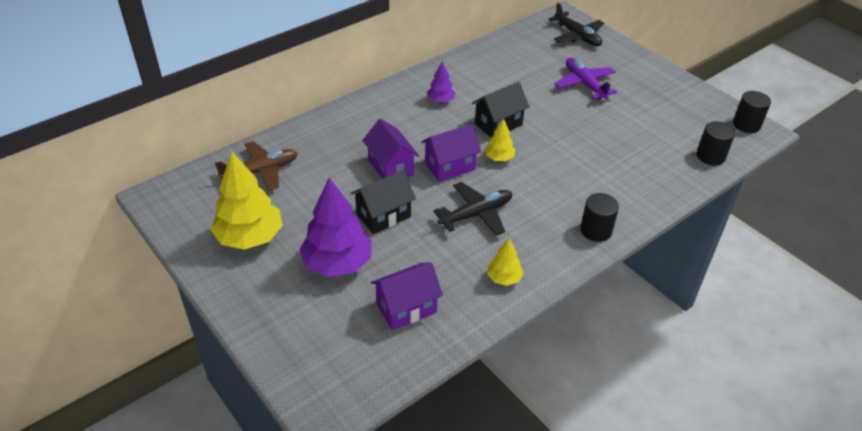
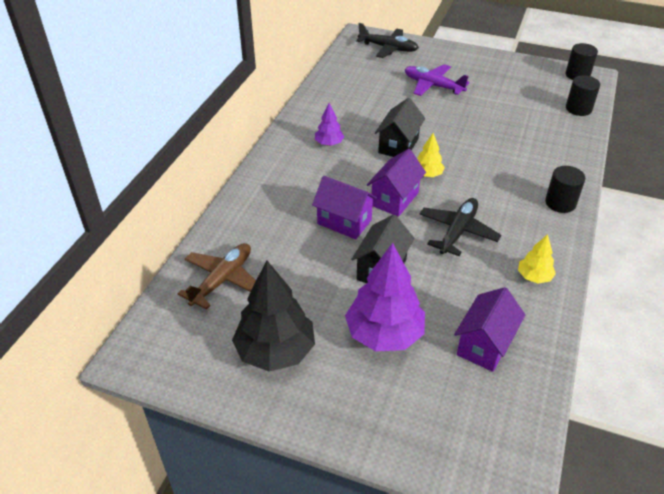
camera: 30 degrees left, 0 degrees up
yellow tree [210,152,283,250] -> black tree [232,261,315,372]

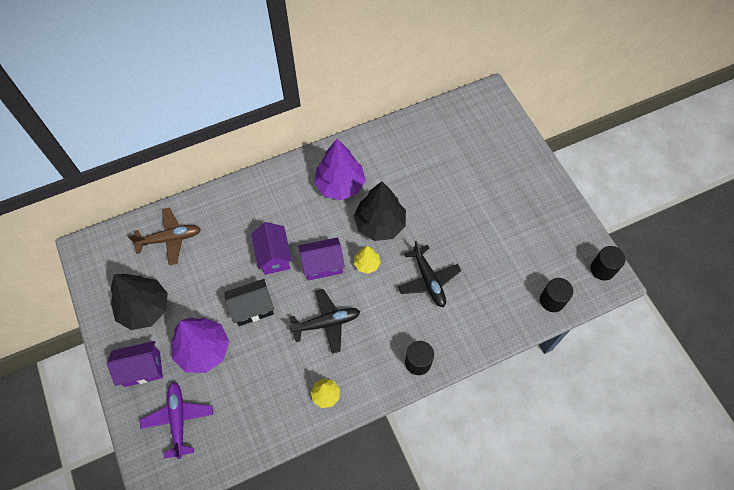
camera: 45 degrees right, 20 degrees up
purple tree [315,103,344,146] -> purple tree [314,139,366,200], size x1.99
black plane [356,23,419,58] -> black plane moved to [398,241,461,307]
black house [375,98,425,157] -> black tree [354,181,406,241]
purple plane [405,64,470,96] -> purple plane moved to [140,382,213,459]
purple house [454,287,525,372] -> purple house moved to [107,341,163,387]

